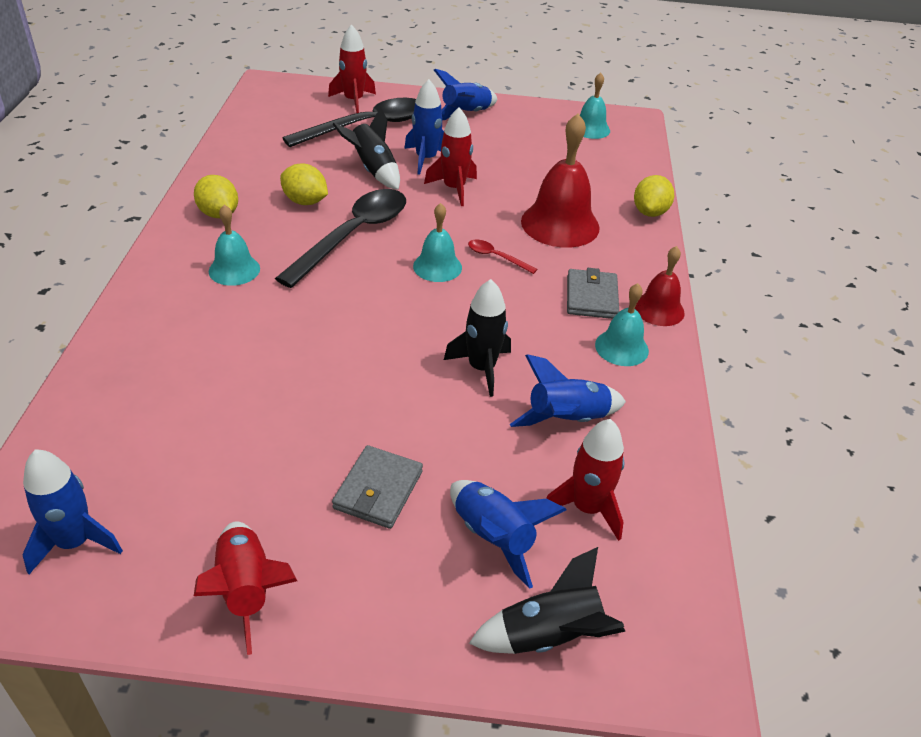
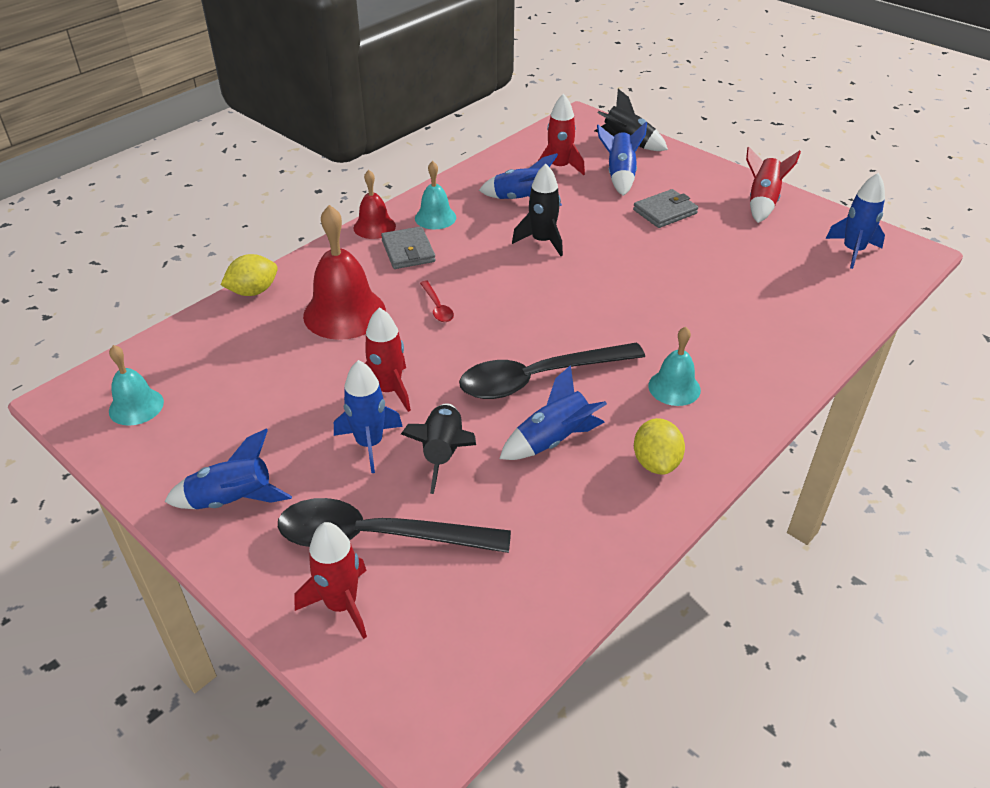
camera: 140 degrees left, 0 degrees up
yellow lemon [280,164,328,205] -> blue rocket [499,365,607,460]
turquoise bell [413,203,462,282] -> none
grey wallet [567,268,619,319] -> grey wallet turned 60 degrees counterclockwise [381,226,436,269]

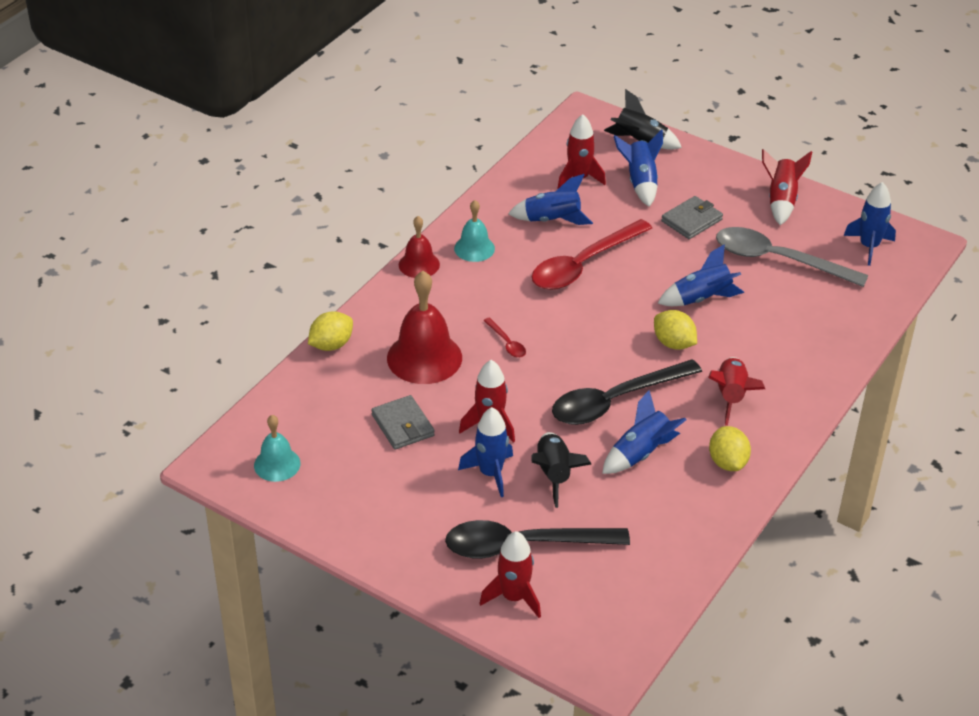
camera: 10 degrees left, 0 degrees up
blue rocket [164,429,292,509] -> blue rocket moved to [657,244,744,306]
grey wallet [381,226,436,269] -> grey wallet moved to [371,395,435,450]
black rocket [512,164,563,256] -> red spoon [532,219,652,290]
turquoise bell [648,327,701,406] -> red rocket [708,357,765,426]
none -> yellow lemon [654,310,697,350]
none -> grey spoon [716,227,869,287]

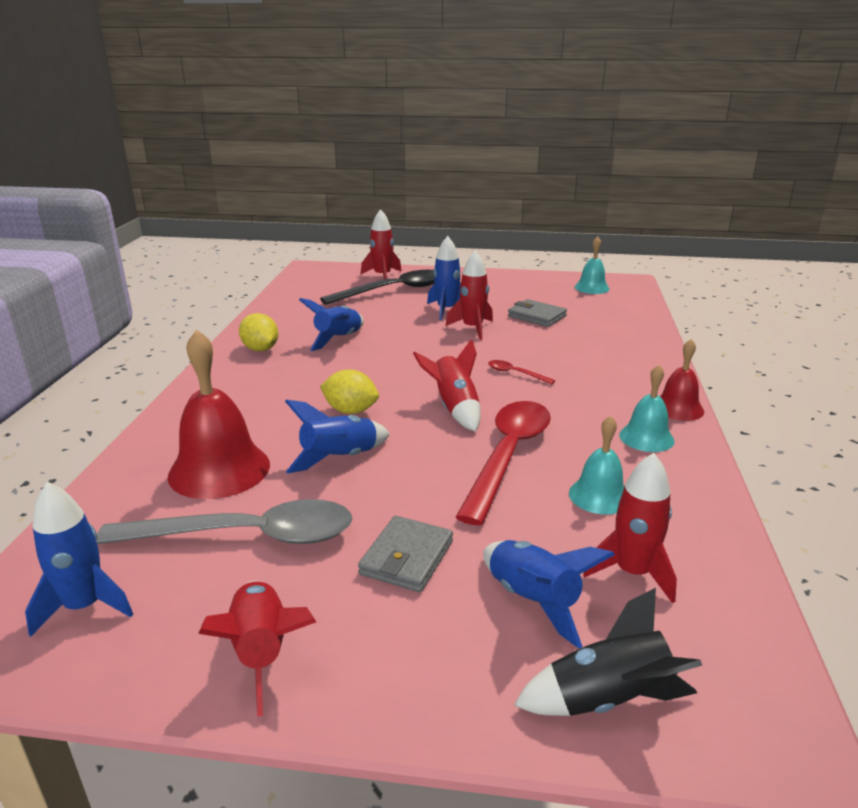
camera: 155 degrees right, 15 degrees down
yellow lemon [308,311,353,351] -> none
red bell [387,271,462,384] -> red bell moved to [168,330,270,499]
blue rocket [508,174,593,225] -> turquoise bell [569,416,624,515]
black rocket [531,432,591,508] -> none
black spoon [552,359,702,425] -> none
red rocket [708,357,765,426] -> red rocket moved to [413,339,481,431]

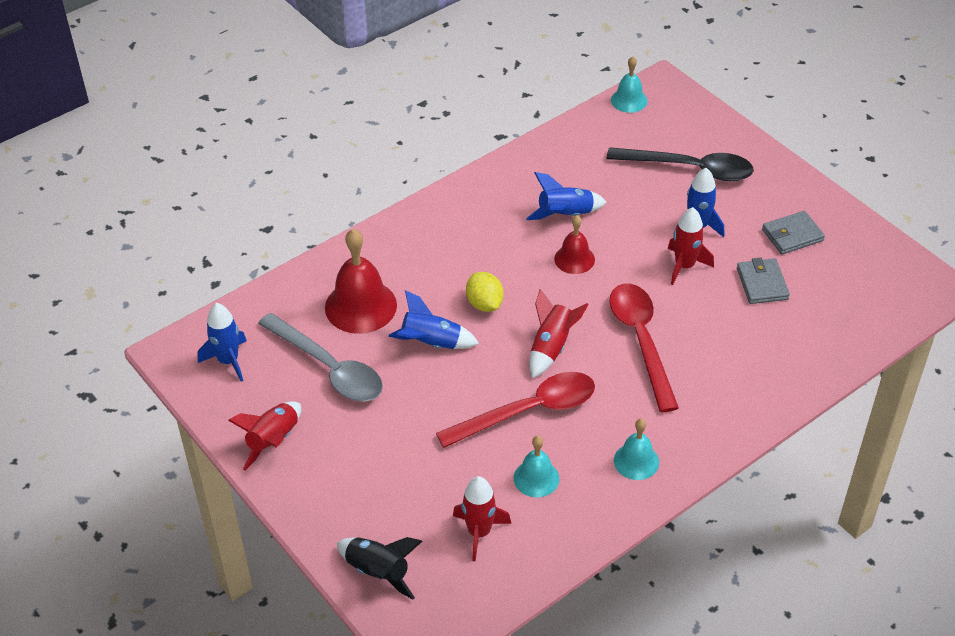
camera: 45 degrees right, 20 degrees up
yellow lemon [239,313,278,351] -> none
grey wallet [358,516,453,592] -> grey wallet moved to [762,211,825,254]
red rocket [361,209,402,280] -> none
blue rocket [483,540,615,648] -> none
red spoon [488,360,555,384] -> red spoon [609,284,679,412], size x2.39
turquoise bell [575,236,610,294] -> turquoise bell moved to [611,57,648,113]
red bell [660,339,704,421] -> red bell moved to [554,215,595,274]

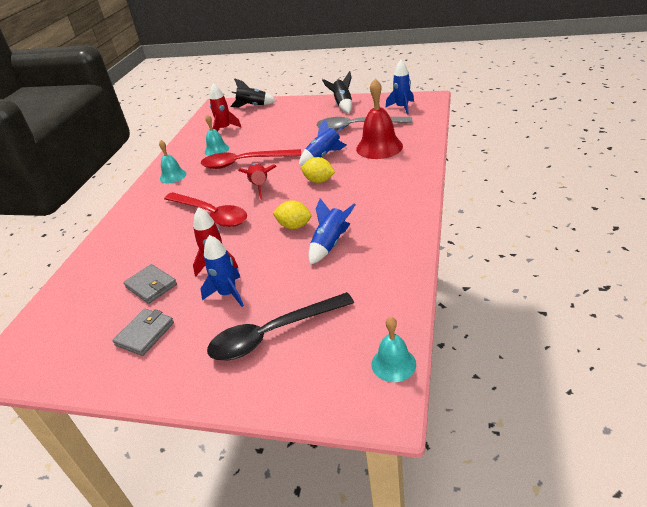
camera: 145 degrees right, 10 degrees down
red rocket [228,401,301,471] -> black rocket [322,71,352,113]
red spoon [436,372,595,448] -> red spoon turned 60 degrees clockwise [201,149,301,169]
red bell [554,215,595,274] -> yellow lemon [273,200,311,229]

